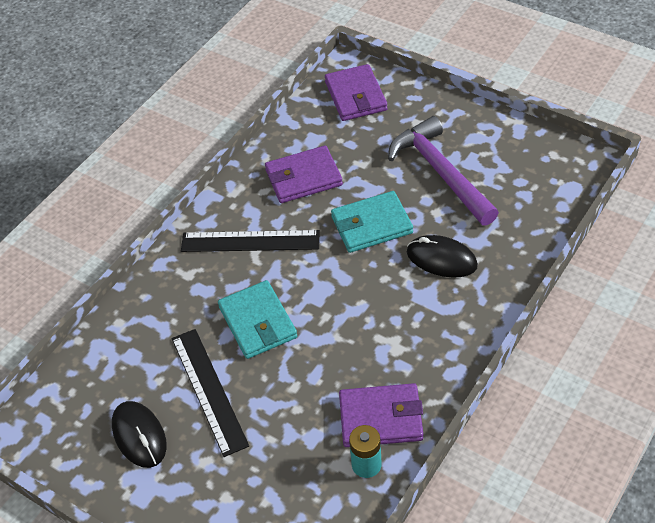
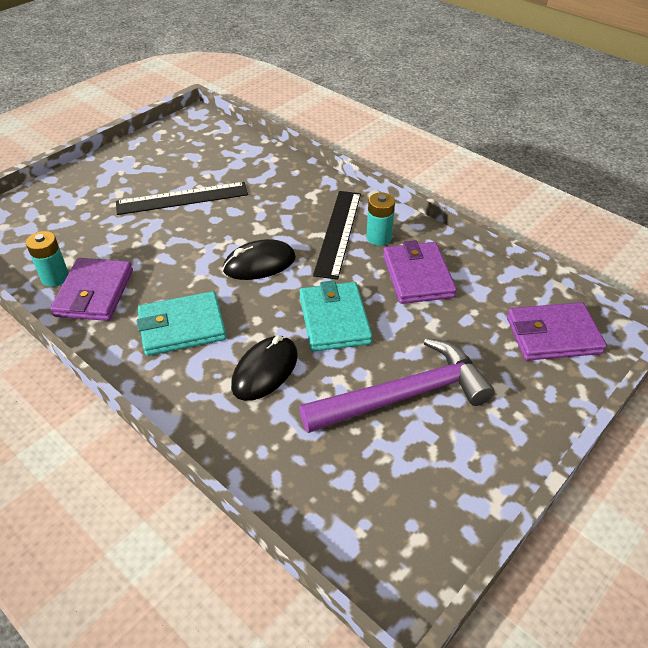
camera: 95 degrees right, 5 degrees down
black mouse [112,401,167,468] -> black mouse moved to [223,239,296,280]
turquoise wallet [218,280,297,359] -> turquoise wallet moved to [137,291,226,356]
none -> turquoise battery [366,192,395,246]

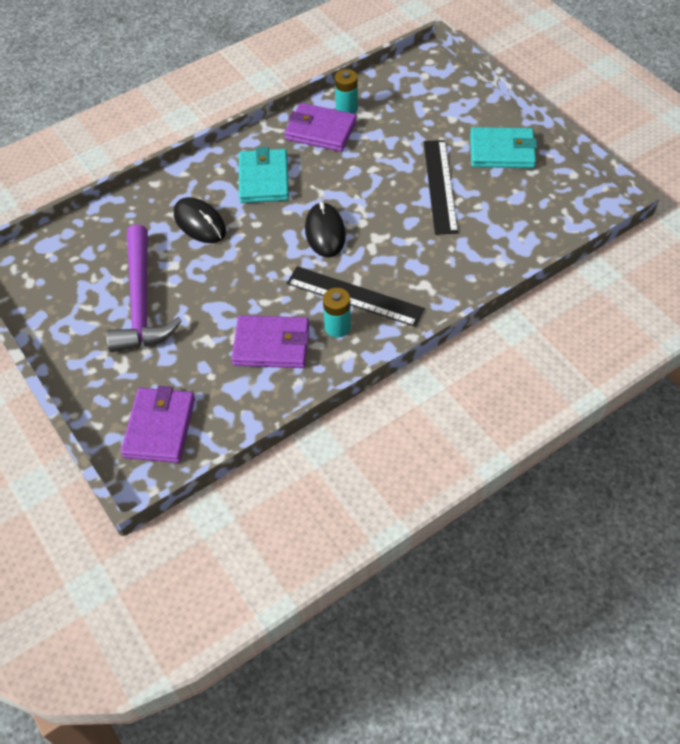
camera: 105 degrees right, 10 degrees up
turquoise wallet [299,281,372,352] -> turquoise wallet moved to [470,127,537,168]

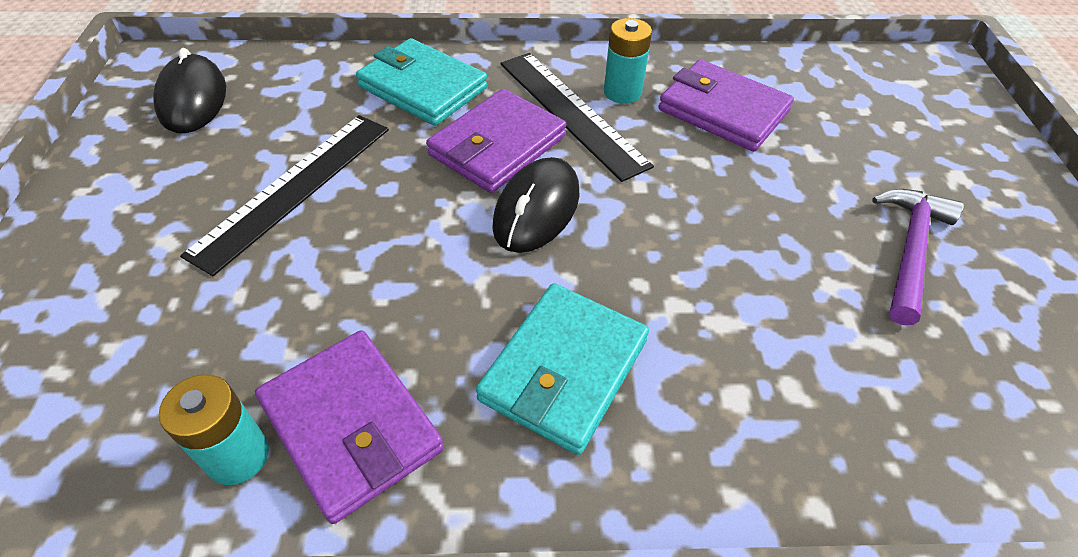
camera: 150 degrees left, 5 degrees down
purple hammer [106,224,182,352] -> purple hammer [872,189,964,325], size x0.63
purple wallet [121,386,195,463] -> purple wallet moved to [426,89,566,193]
black mouse [174,197,226,243] -> black mouse moved to [154,48,226,133]
turquoise wallet [470,127,537,168] -> turquoise wallet moved to [356,38,488,126]

